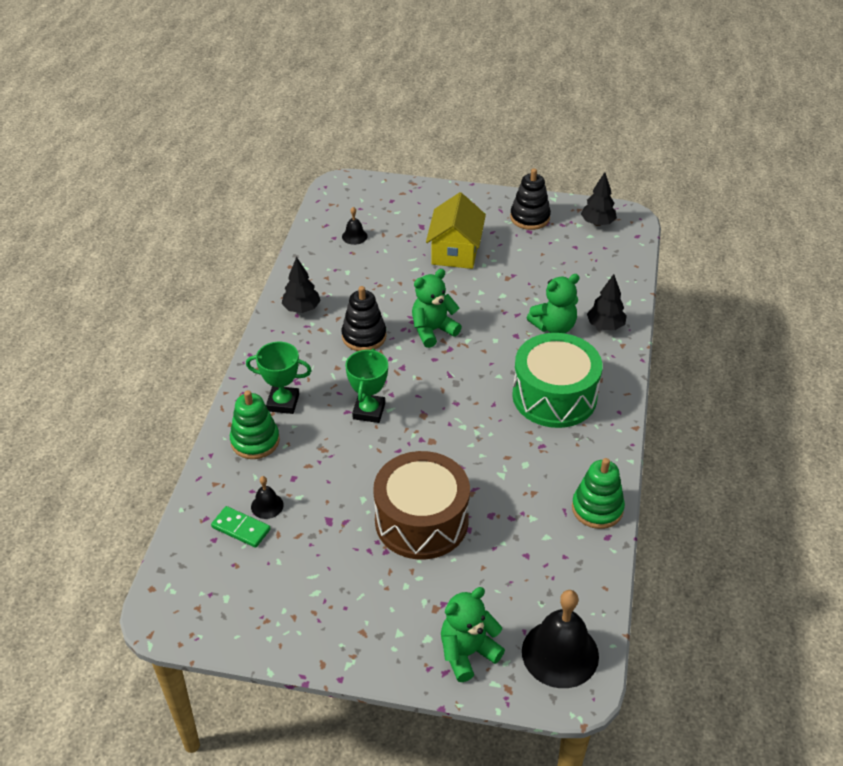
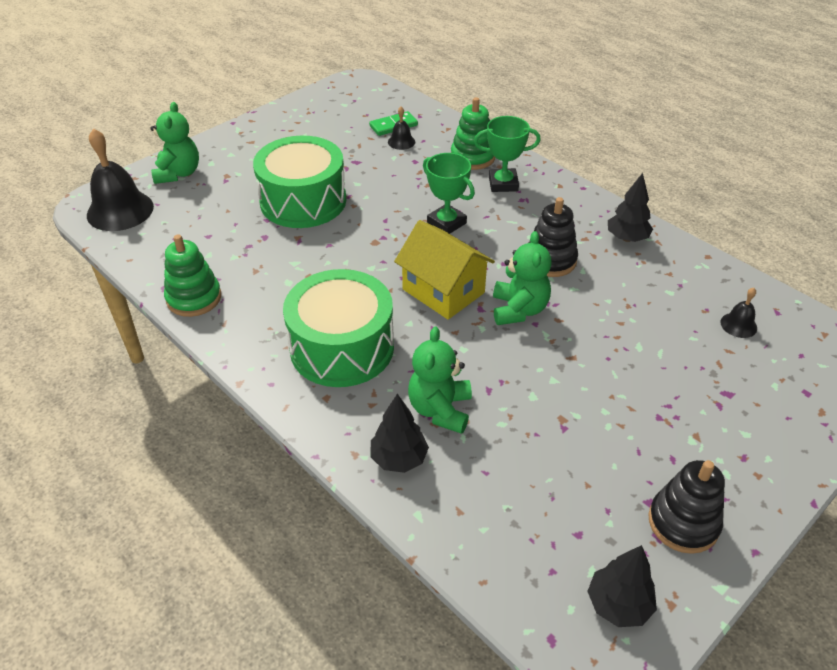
camera: 125 degrees right, 0 degrees up
green trophy [246,342,312,414] -> green trophy turned 45 degrees clockwise [474,116,541,192]
brown drum [373,451,470,560] -> green drum [253,136,346,228]
yellow house [426,192,486,269] -> yellow house moved to [394,220,495,320]

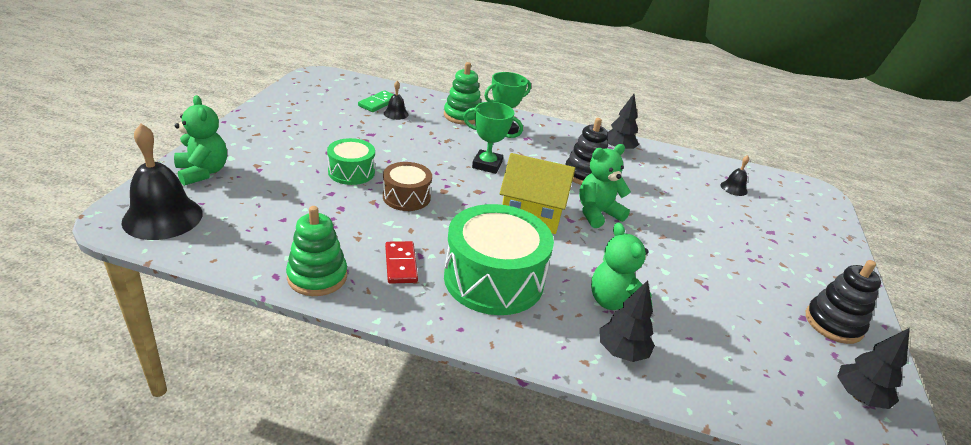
camera: 35 degrees left, 10 degrees down
green drum [253,136,346,228] -> green drum [327,138,375,185], size x0.55
green teddy bear [493,231,552,325] -> green teddy bear turned 90 degrees counterclockwise [579,144,631,228]
none -> brown drum [383,162,432,211]
none -> red domino [385,241,418,284]

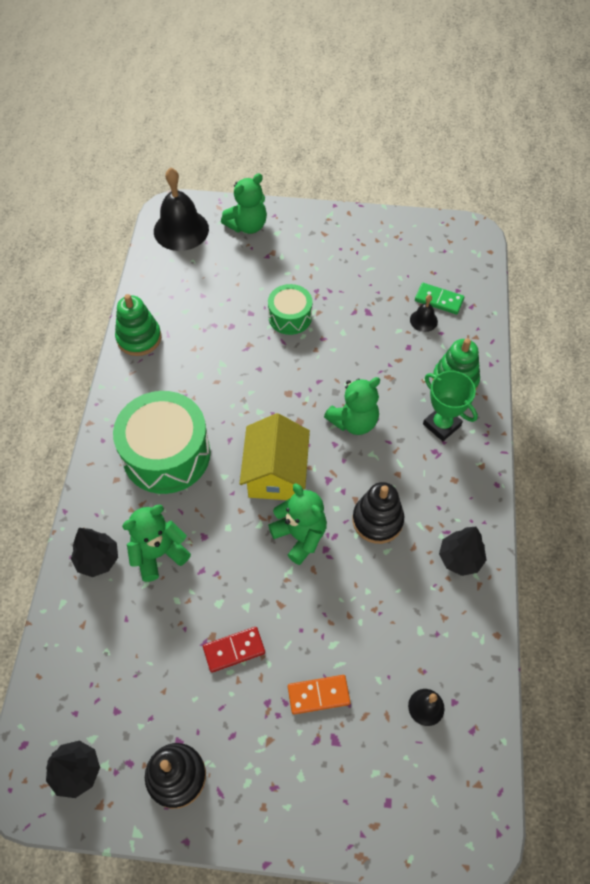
camera: 85 degrees right, 25 degrees up
brown drum [383,162,432,211] -> none
red domino [385,241,418,284] -> red domino moved to [203,627,265,673]
green trophy [463,102,523,174] -> green teddy bear [324,377,380,435]
none -> orange domino [288,675,350,715]

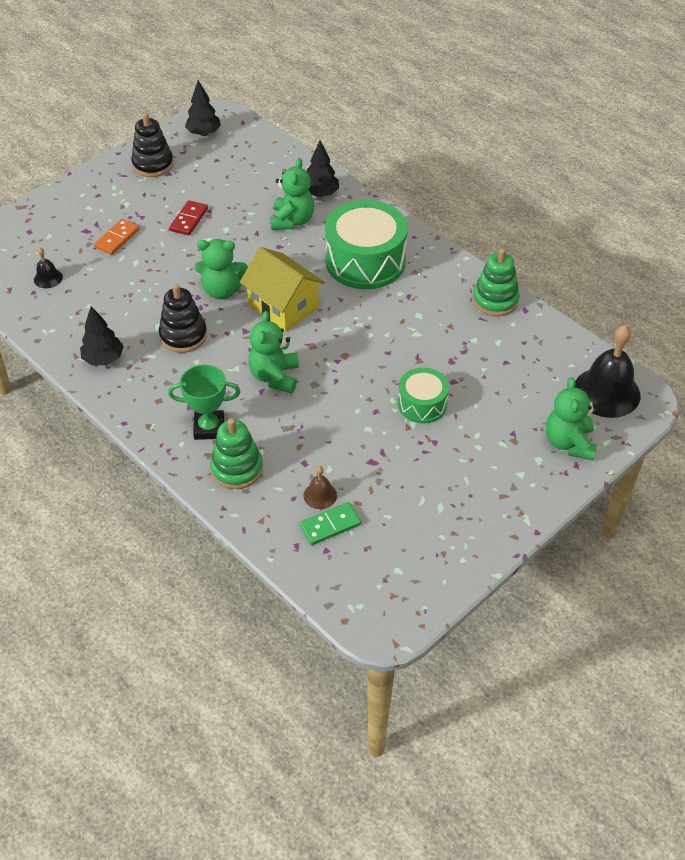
camera: 130 degrees right, 10 degrees down
black bell [410,295,438,332] -> brown bell [304,466,337,509]

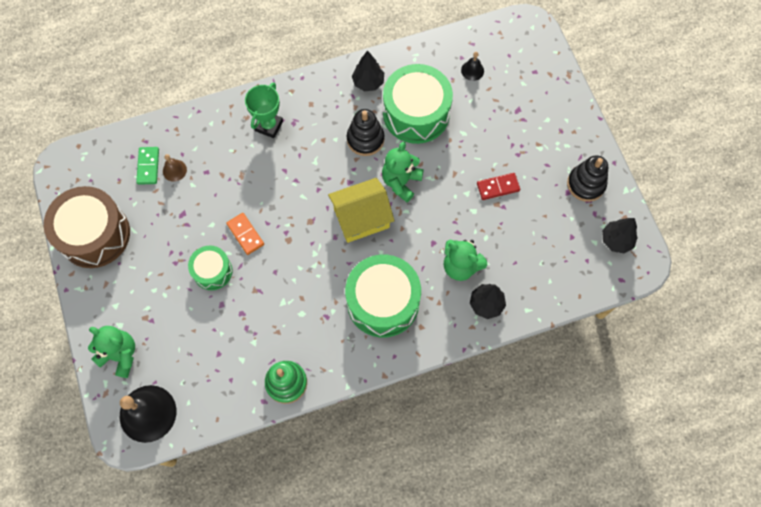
camera: 115 degrees right, 20 degrees up
orange domino [94,219,139,255] -> orange domino moved to [226,213,264,255]
red domino [169,200,208,236] -> red domino turned 60 degrees counterclockwise [477,173,520,200]
green stacking toy [210,418,263,489] -> none
green teddy bear [248,311,299,393] -> none
none -> brown drum [44,186,130,268]
none -> green drum [383,64,453,144]

